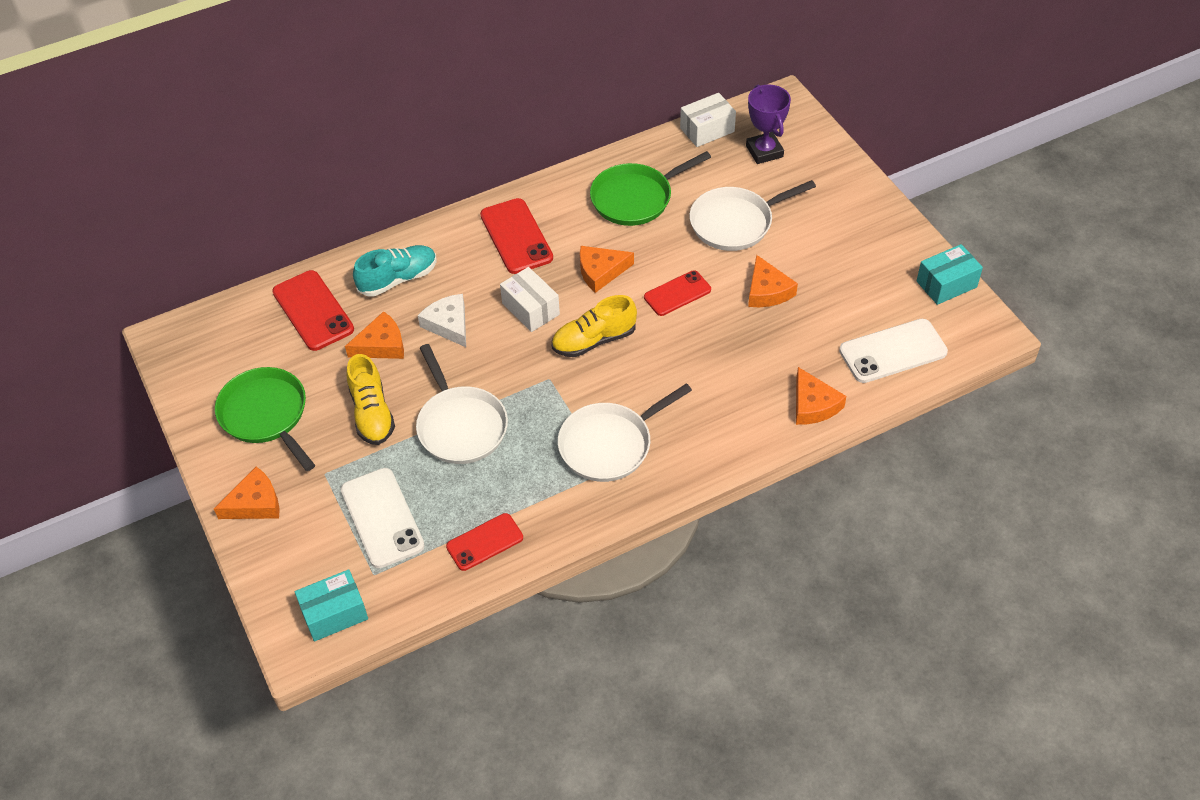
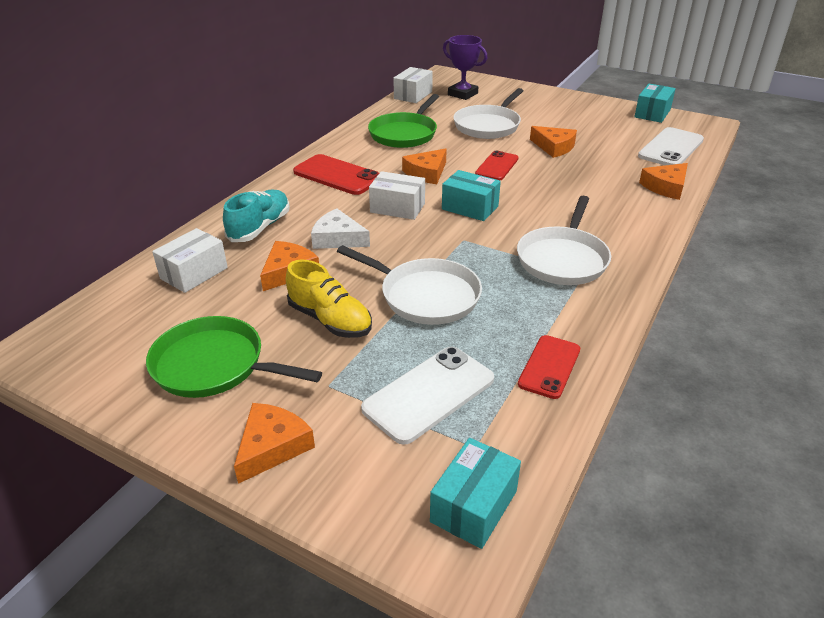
camera: 35 degrees left, 15 degrees down
red phone [272,270,354,351] -> white box [152,228,228,293]
white phone [341,468,425,568] -> white phone turned 75 degrees counterclockwise [361,347,494,445]
yellow shoe [552,295,637,357] -> turquoise box [442,170,501,221]
orange cheese [796,367,846,425] -> orange cheese turned 105 degrees clockwise [639,163,688,200]

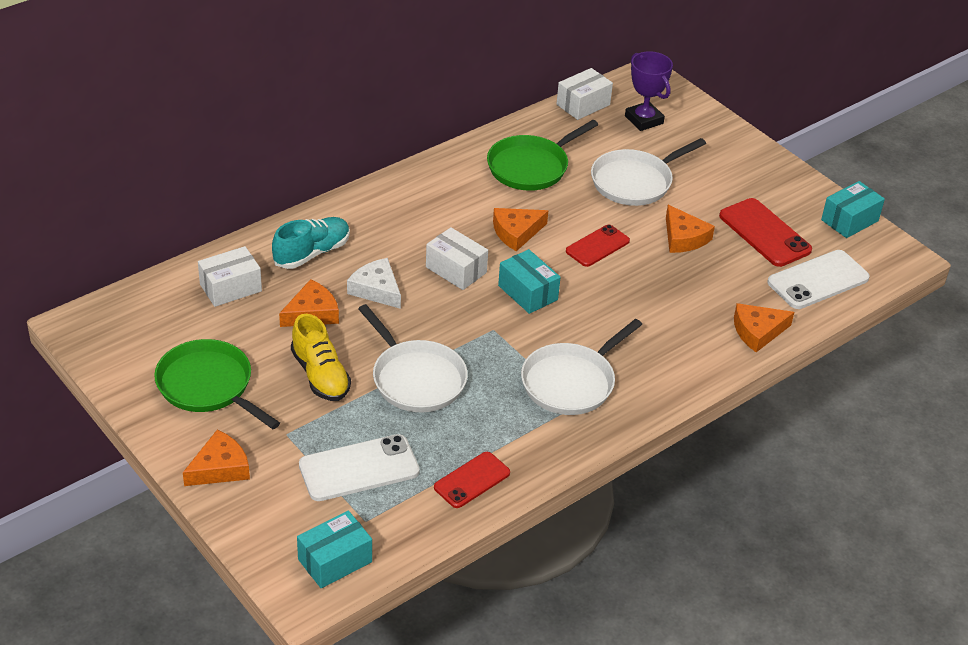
camera: 20 degrees right, 5 degrees up
red phone [293,154,379,195] -> red phone moved to [719,198,812,267]

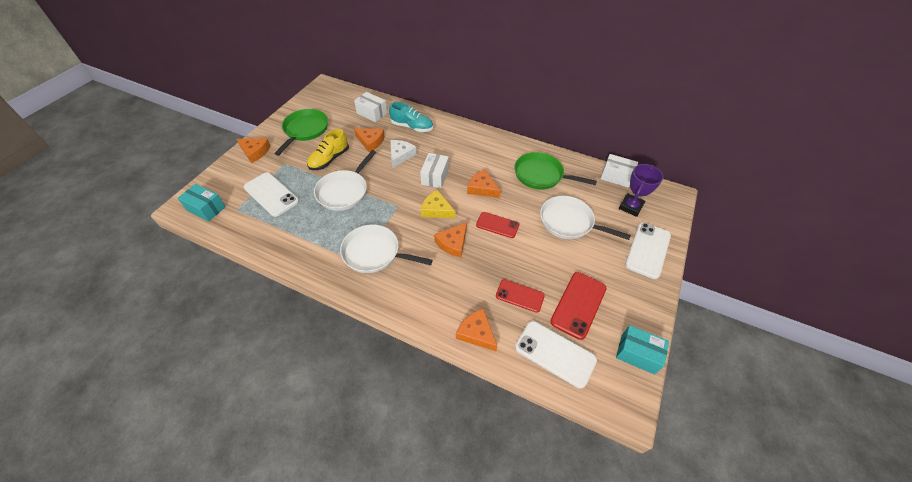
camera: 65 degrees right, 10 degrees up
red phone [434,452,510,508] -> red phone moved to [496,279,545,313]
turquoise box [498,249,561,314] -> yellow cheese [421,190,456,218]
orange cheese [666,205,715,253] -> orange cheese moved to [434,222,467,257]
none -> white phone [625,222,671,279]

